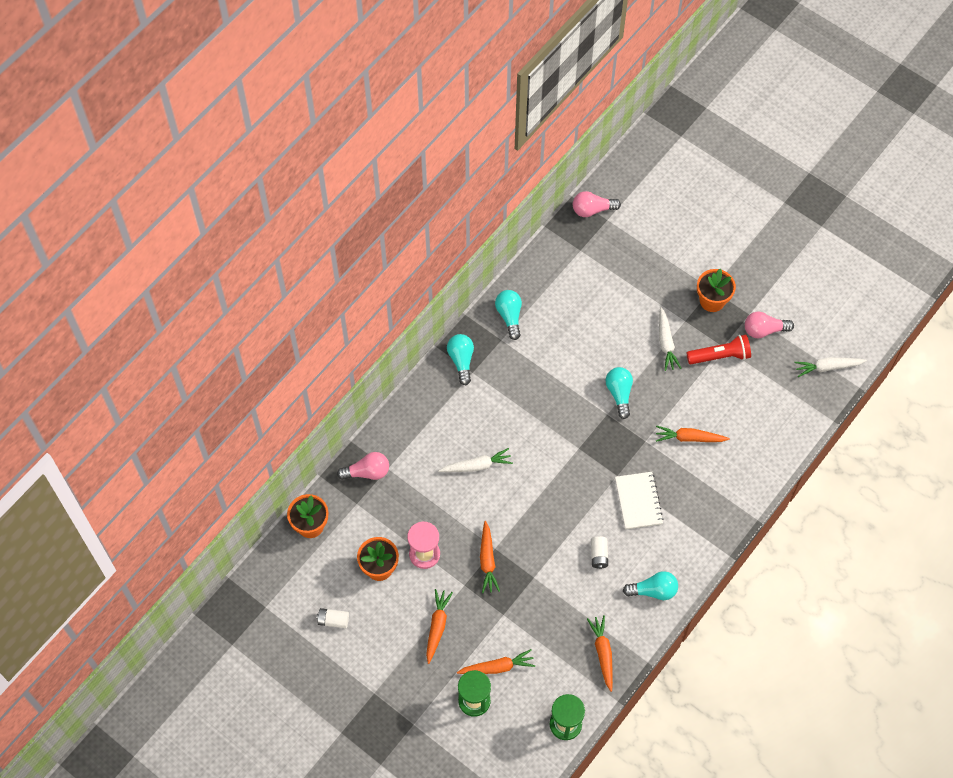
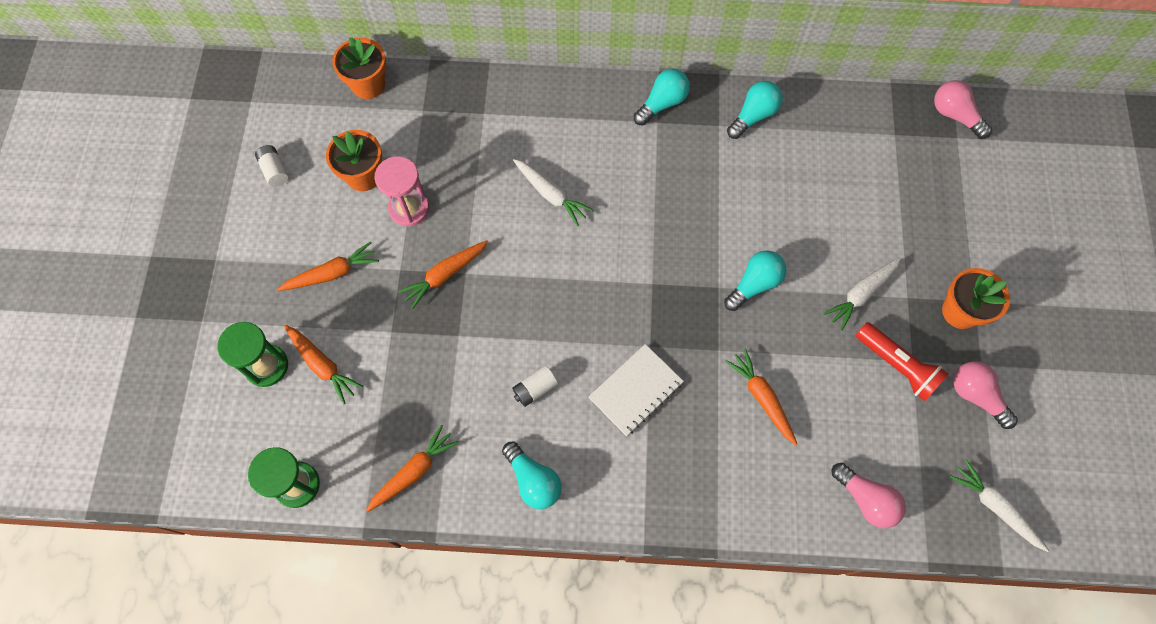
camera: 55 degrees right, 5 degrees up
pink light bulb [337,452,389,480] -> pink light bulb moved to [832,463,906,528]

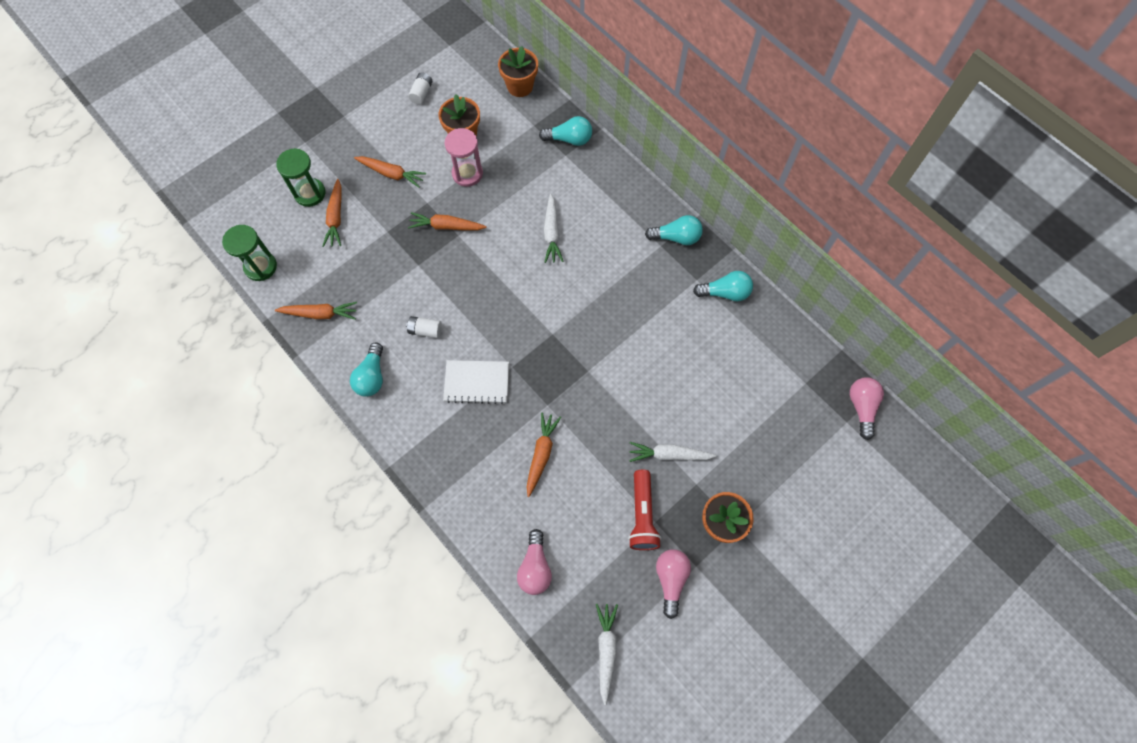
camera: 45 degrees right, 0 degrees up
turquoise light bulb [724,250,786,311] -> turquoise light bulb moved to [539,116,592,146]

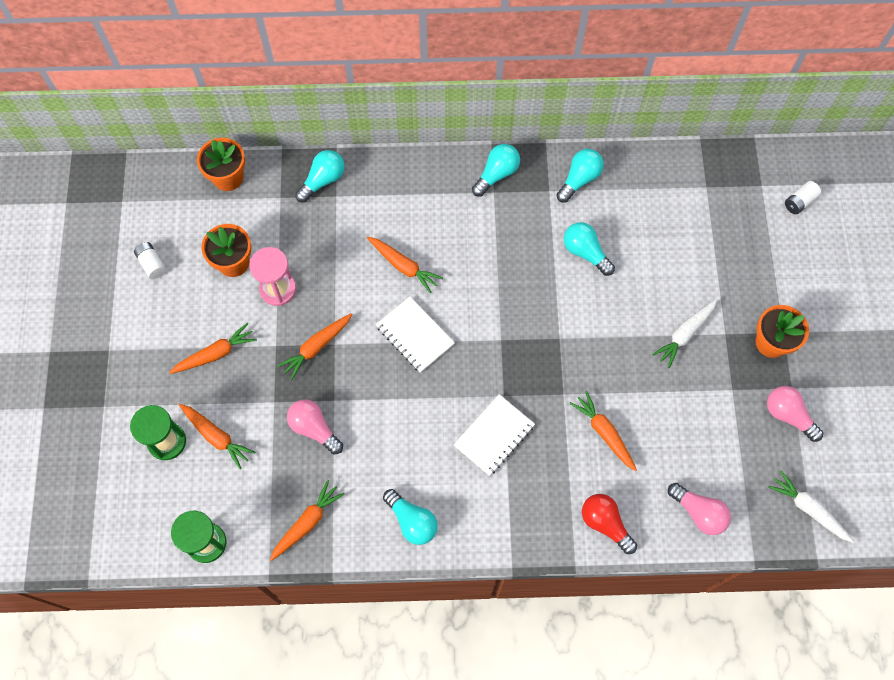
camera: 50 degrees left, 0 degrees up
white battery [406,316,442,338] -> white battery moved to [785,181,821,214]
white carrot [544,194,563,263] -> orange carrot [367,237,443,294]
red flashlight [628,470,661,550] -> none
pink light bulb [850,377,884,440] -> pink light bulb moved to [287,399,343,454]
none -> white notebook [376,296,455,373]
none -> turquoise light bulb [564,222,615,276]
none -> red light bulb [582,494,637,554]

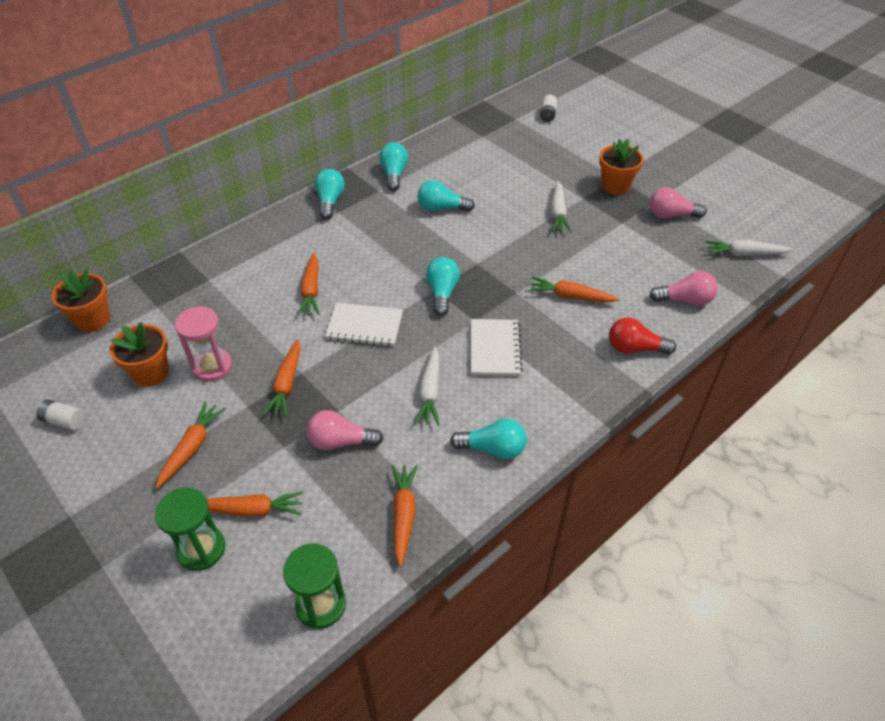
camera: 40 degrees left, 20 degrees down
turquoise light bulb [295,150,345,203] -> turquoise light bulb moved to [426,257,460,316]
orange carrot [367,237,443,294] -> orange carrot turned 90 degrees clockwise [297,253,319,316]
none -> white carrot [415,346,439,425]

